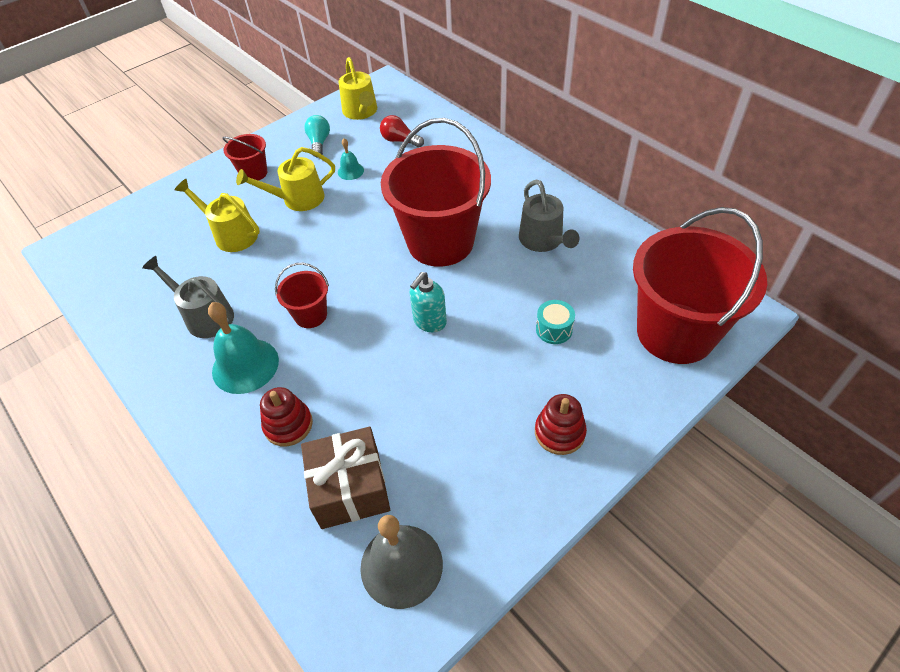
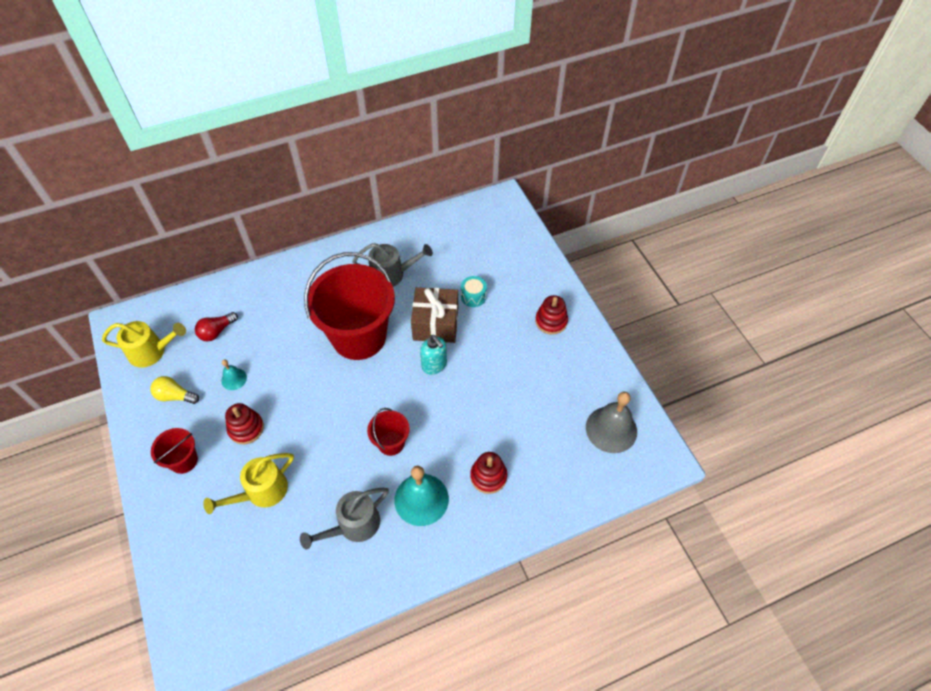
camera: 75 degrees left, 5 degrees up
yellow watering can [236,147,335,211] -> red stacking toy [225,403,264,444]
brown gift [301,427,390,529] -> brown gift moved to [411,287,458,343]
turquoise light bulb [304,115,330,157] -> yellow light bulb [150,376,199,404]
red bucket [633,207,767,364] -> none

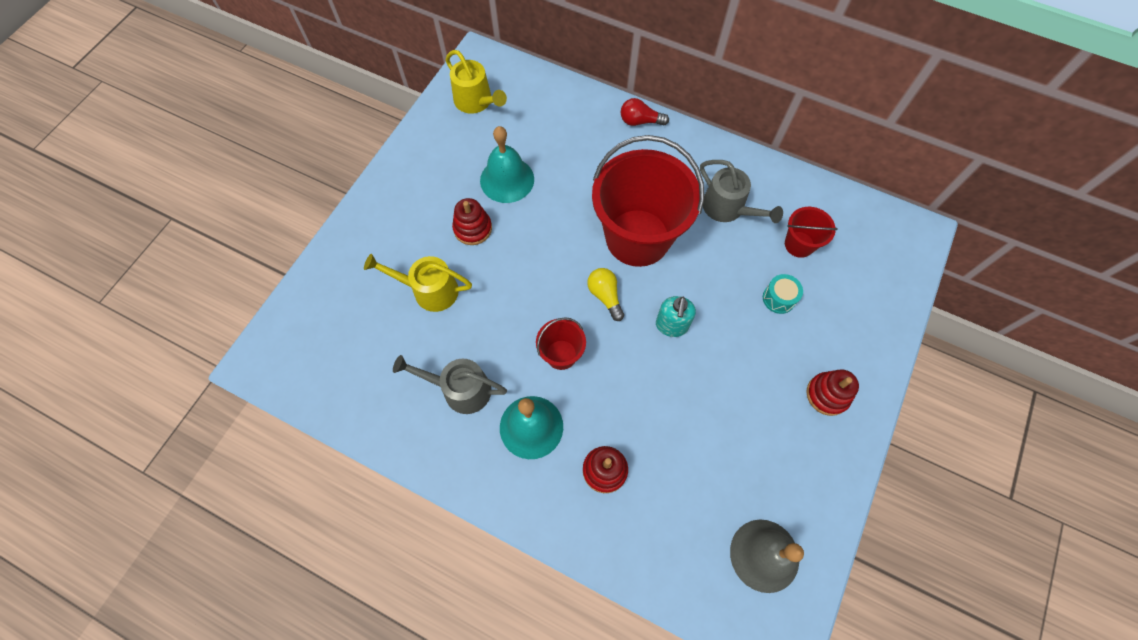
camera: 50 degrees right, 10 degrees up
yellow light bulb [150,376,199,404] -> yellow light bulb moved to [587,268,624,321]
red bucket [151,428,198,474] -> red bucket moved to [785,207,838,258]
red light bulb [195,312,238,342] -> red light bulb moved to [621,98,669,126]
turquoise bell [221,359,247,390] -> turquoise bell [480,126,534,203], size x1.96
brown gift [411,287,458,343] -> none

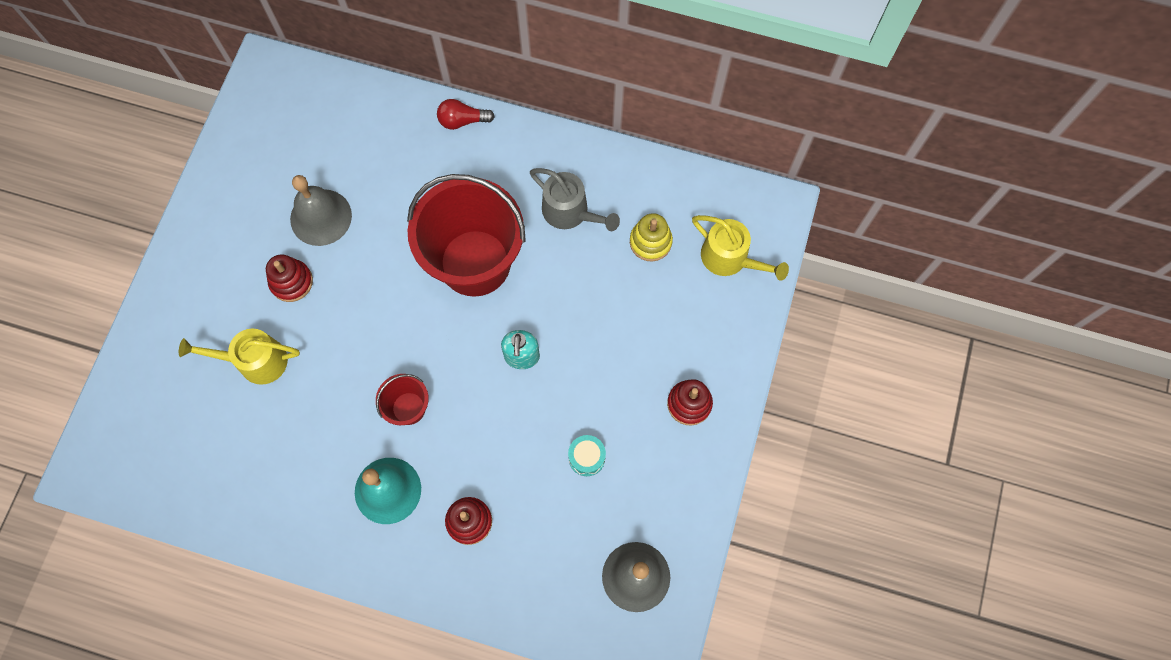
camera: 10 degrees left, 5 degrees up
grey watering can [393,355,507,414] -> none
yellow watering can [446,50,507,114] -> yellow watering can moved to [692,215,789,281]
turquoise bell [480,126,534,203] -> grey bell [290,175,352,246]
yellow light bulb [587,268,624,321] -> none
turquoise drum [763,274,803,314] -> turquoise drum moved to [568,435,606,476]
red bucket [785,207,838,258] -> yellow stacking toy [630,213,673,262]

